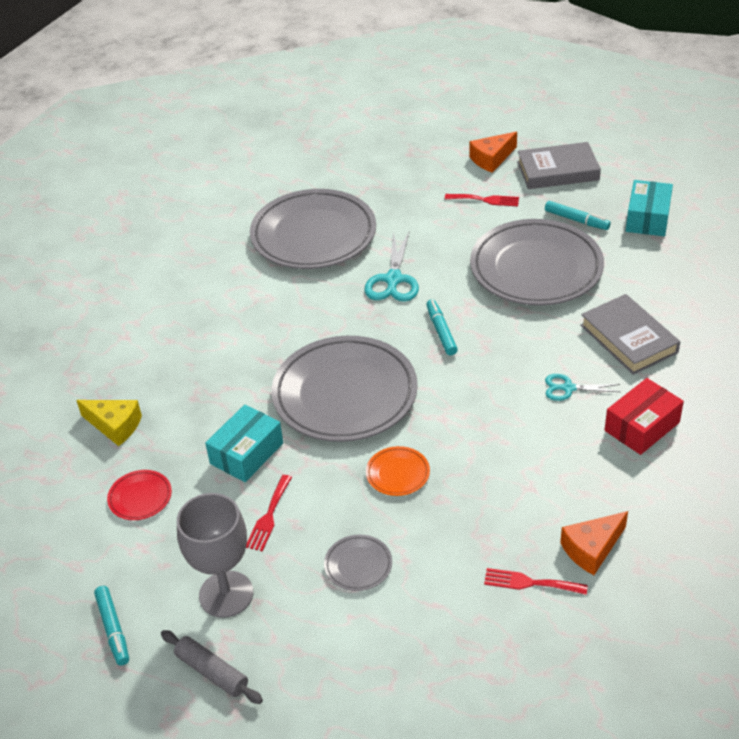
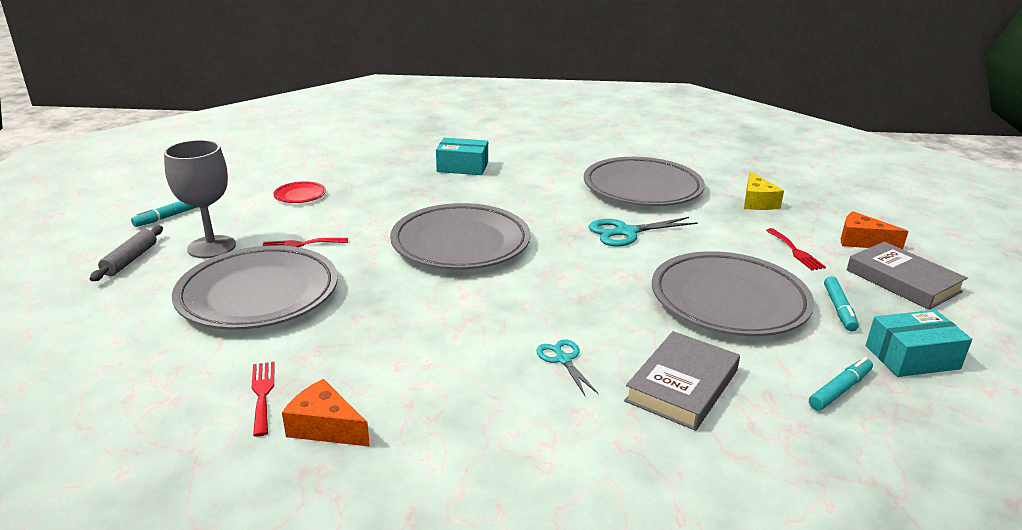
camera: 60 degrees right, 15 degrees down
yellow cheese [76,400,142,446] -> yellow cheese moved to [744,171,784,210]
turquoise box [205,405,283,482] -> turquoise box moved to [436,138,488,175]
grey plate [324,535,392,591] -> grey plate [172,245,338,330], size x2.43
orange plate [366,446,430,496] -> none
turquoise marker [426,299,458,355] -> turquoise marker moved to [809,357,873,410]
red box [605,378,684,455] -> none

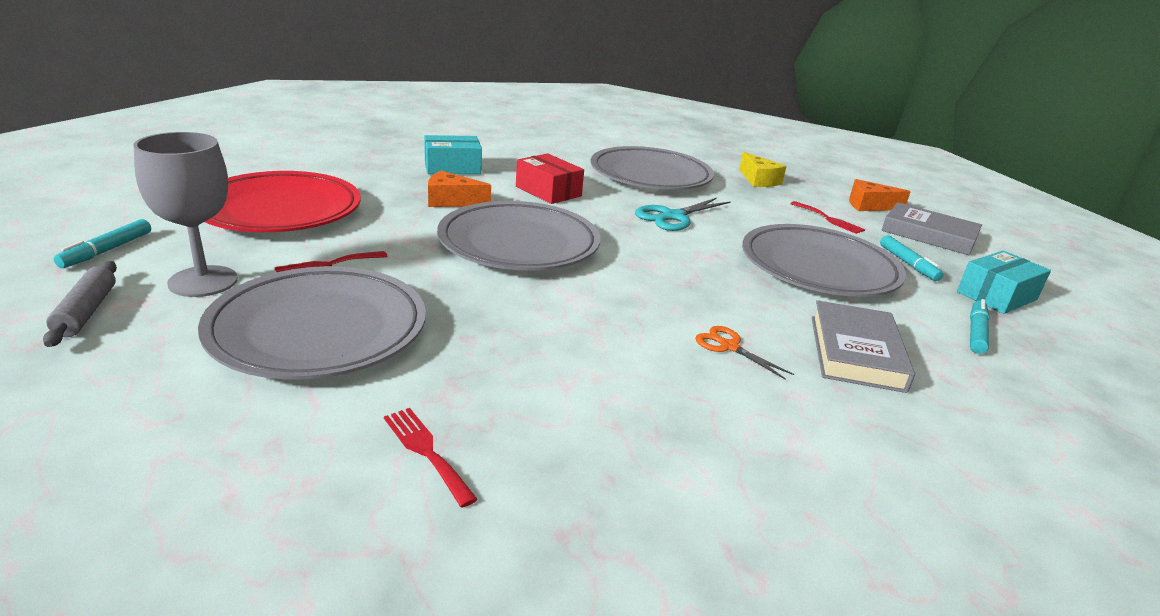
camera: 25 degrees left, 0 degrees up
red plate [273,181,326,203] -> red plate [205,171,361,232], size x2.43
orange cheese [282,379,370,447] -> orange cheese moved to [428,171,491,207]
turquoise scissors [536,340,599,395] -> orange scissors [695,326,794,380]
none -> red box [516,154,584,204]

